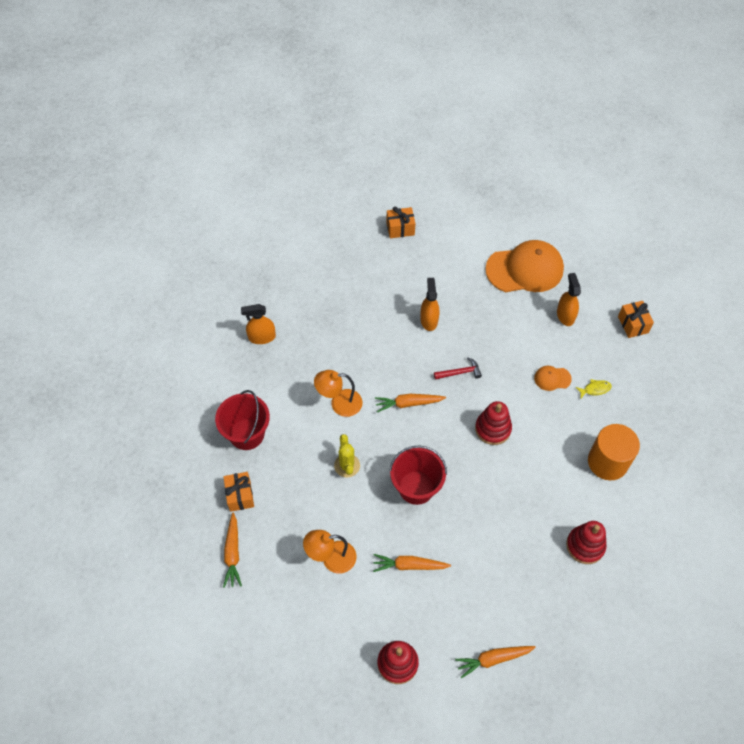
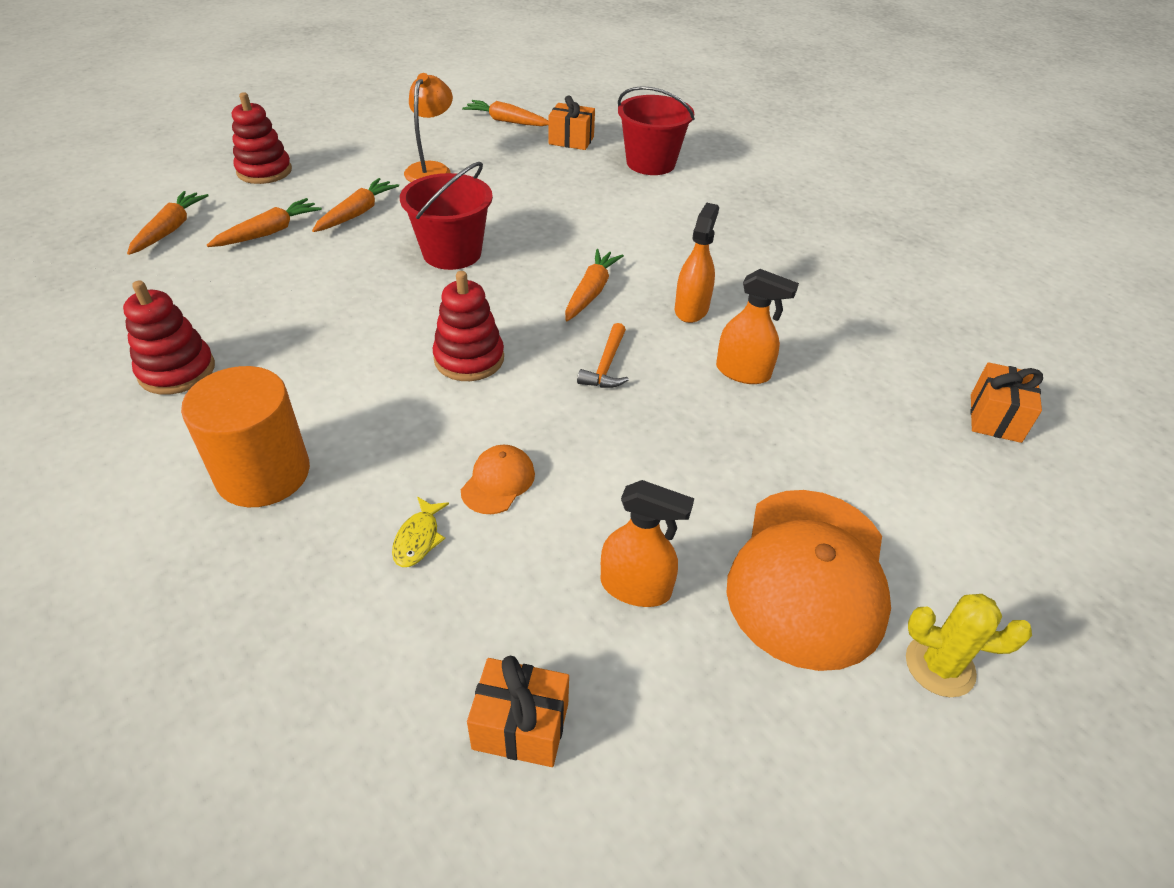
camera: 115 degrees right, 15 degrees down
orange spray bottle [241,304,276,344] -> orange spray bottle moved to [675,202,719,323]
orange lamp [314,370,363,417] -> none
yellow cactus [334,434,360,477] -> yellow cactus moved to [906,594,1032,697]
red hammer [434,357,482,380] -> orange hammer [577,323,629,388]
none -> orange carrot [207,198,322,247]

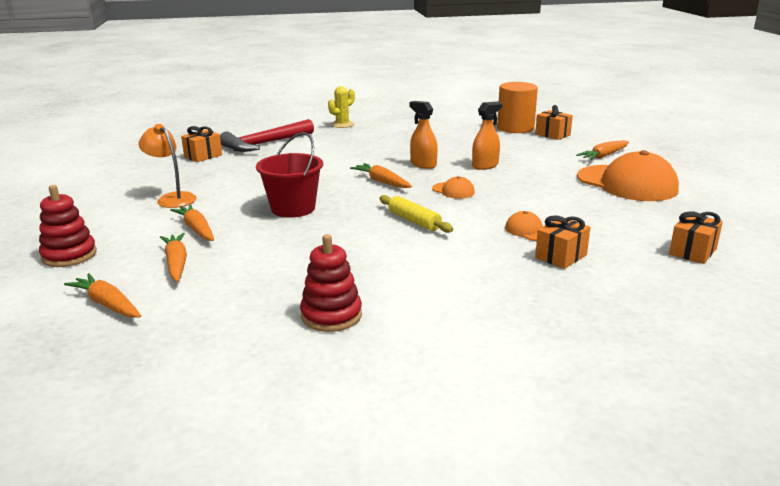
camera: 60 degrees left, 20 degrees down
orange cylinder [181,366,310,507] -> orange cylinder moved to [497,82,538,133]
yellow fish [392,497,449,567] -> orange gift [535,215,590,269]
red stacking toy [433,271,504,381] -> yellow rolling pin [379,195,453,233]
orange carrot [462,100,549,126] -> orange carrot moved to [576,140,629,160]
orange hammer [577,323,629,388] -> orange cap [432,176,475,199]
orange spray bottle [601,480,694,607] -> none
red bucket [618,86,695,175] -> red hammer [220,119,314,152]
yellow cactus [906,594,1032,697] -> yellow cactus moved to [328,86,355,128]

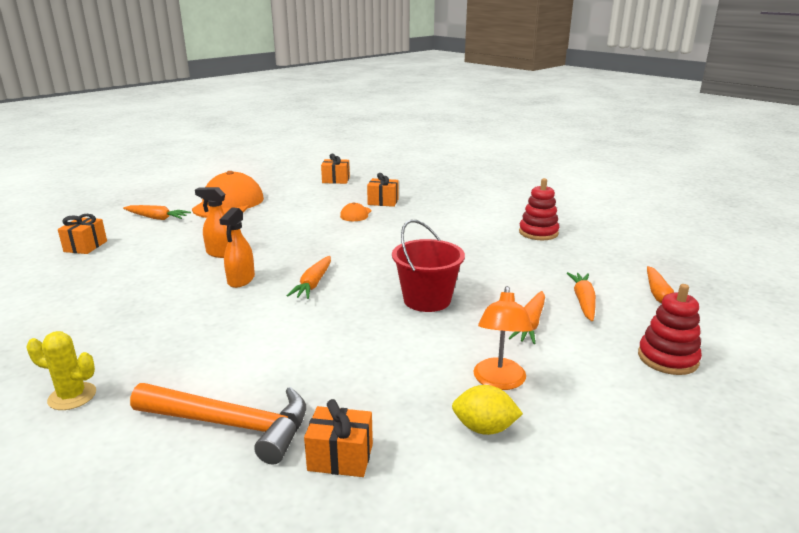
camera: 125 degrees left, 0 degrees up
orange carrot [160,233,187,282] -> orange carrot turned 150 degrees clockwise [567,272,596,322]
red hammer [220,119,314,152] -> orange hammer [130,383,306,464]
yellow rolling pin [379,195,453,233] -> none
orange cap [432,176,475,199] -> none
orange cylinder [497,82,538,133] -> none
none -> yellow lemon [452,385,523,435]

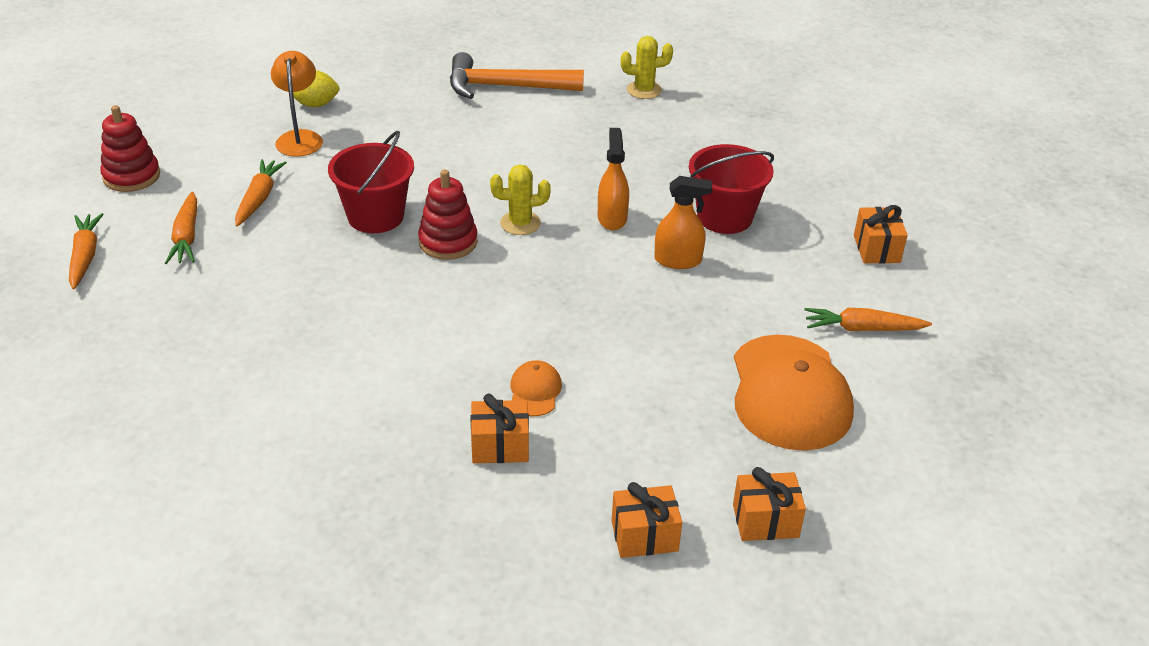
camera: 165 degrees right, 15 degrees up
orange carrot [287,256,331,299] -> yellow cactus [490,164,551,235]
orange gift [304,399,373,477] -> orange gift moved to [733,467,806,541]
red stacking toy [519,178,559,240] -> red stacking toy moved to [418,170,478,260]
none -> red bucket [689,144,774,234]

